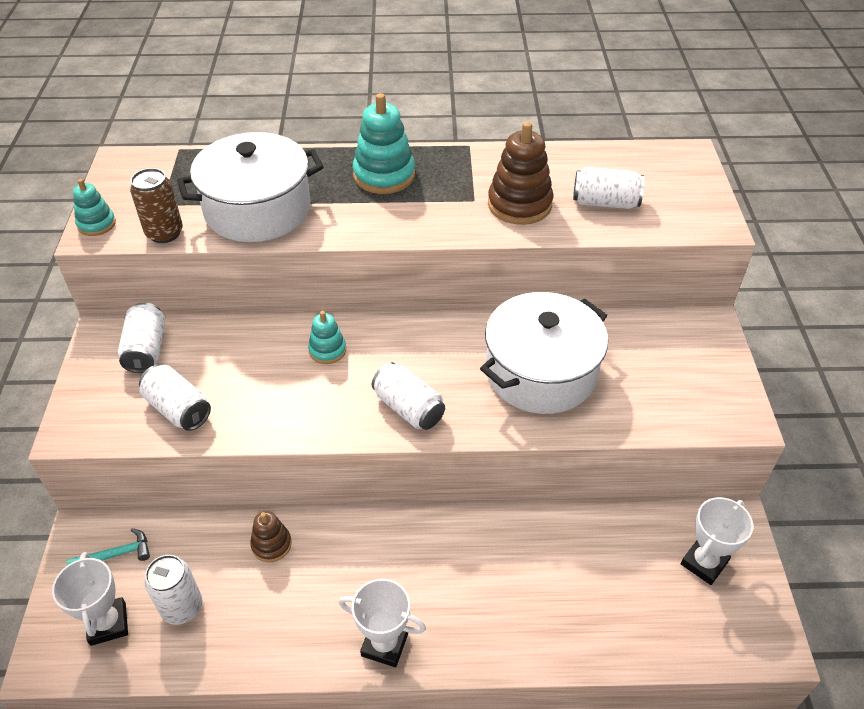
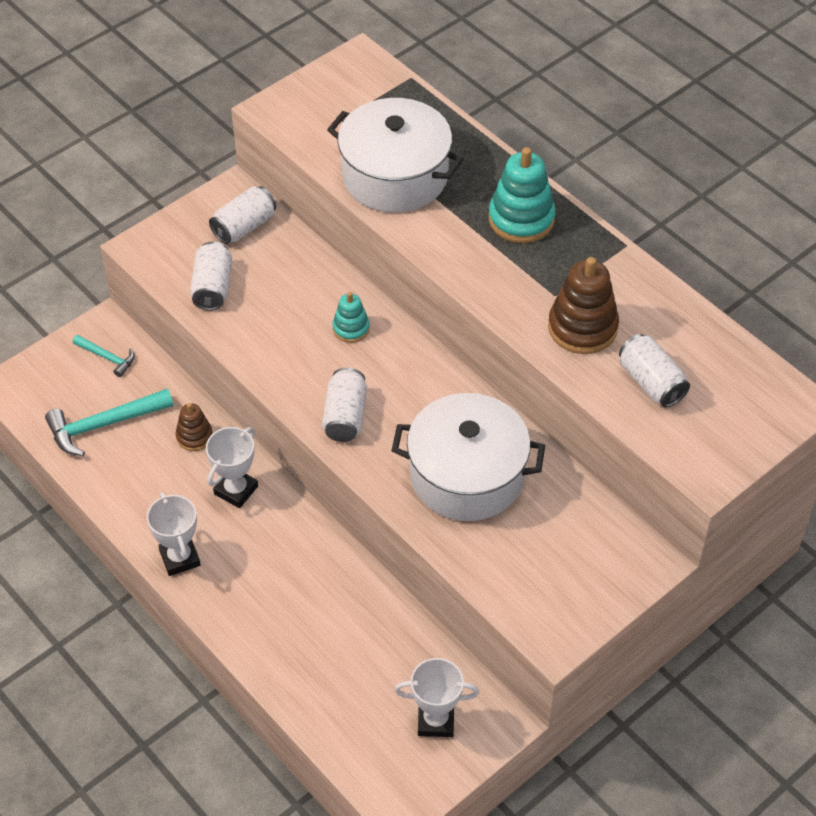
camera: 50 degrees right, 5 degrees up
white trophy [52,552,128,646] -> white trophy moved to [206,427,258,508]
turquoise stacking toy [73,179,116,236] -> none
brown can [130,168,183,243] -> none
white can [145,555,203,625] -> turquoise hammer [45,389,173,456]

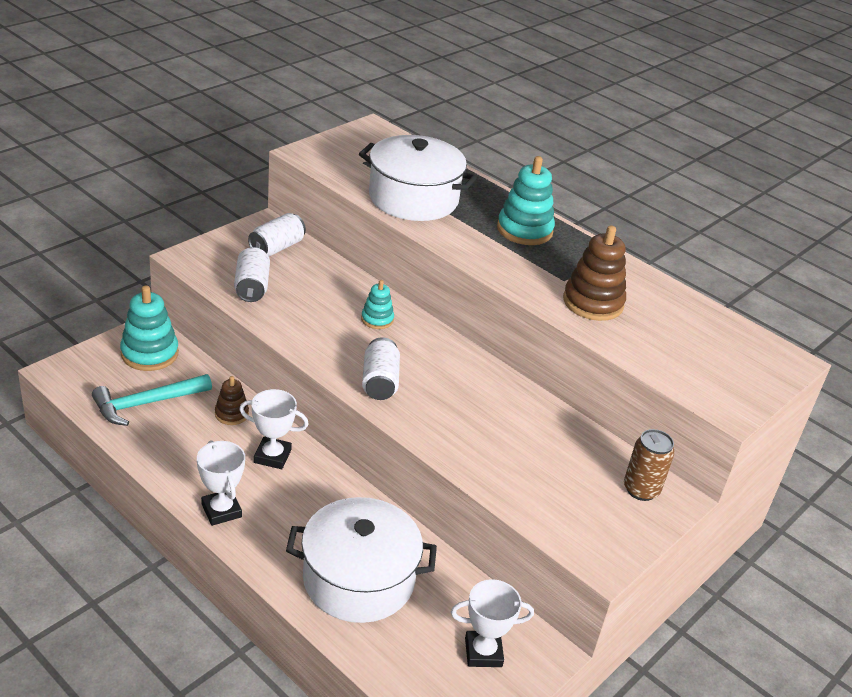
camera: 10 degrees left, 15 degrees down
turquoise hammer [73,335,135,377] -> turquoise stacking toy [120,285,179,371]
white trophy [206,427,258,508] -> white trophy turned 75 degrees clockwise [239,389,309,469]
white pot [391,393,545,521] -> white pot moved to [286,497,437,623]
white can [619,334,690,408] -> none
none -> brown can [624,429,675,501]

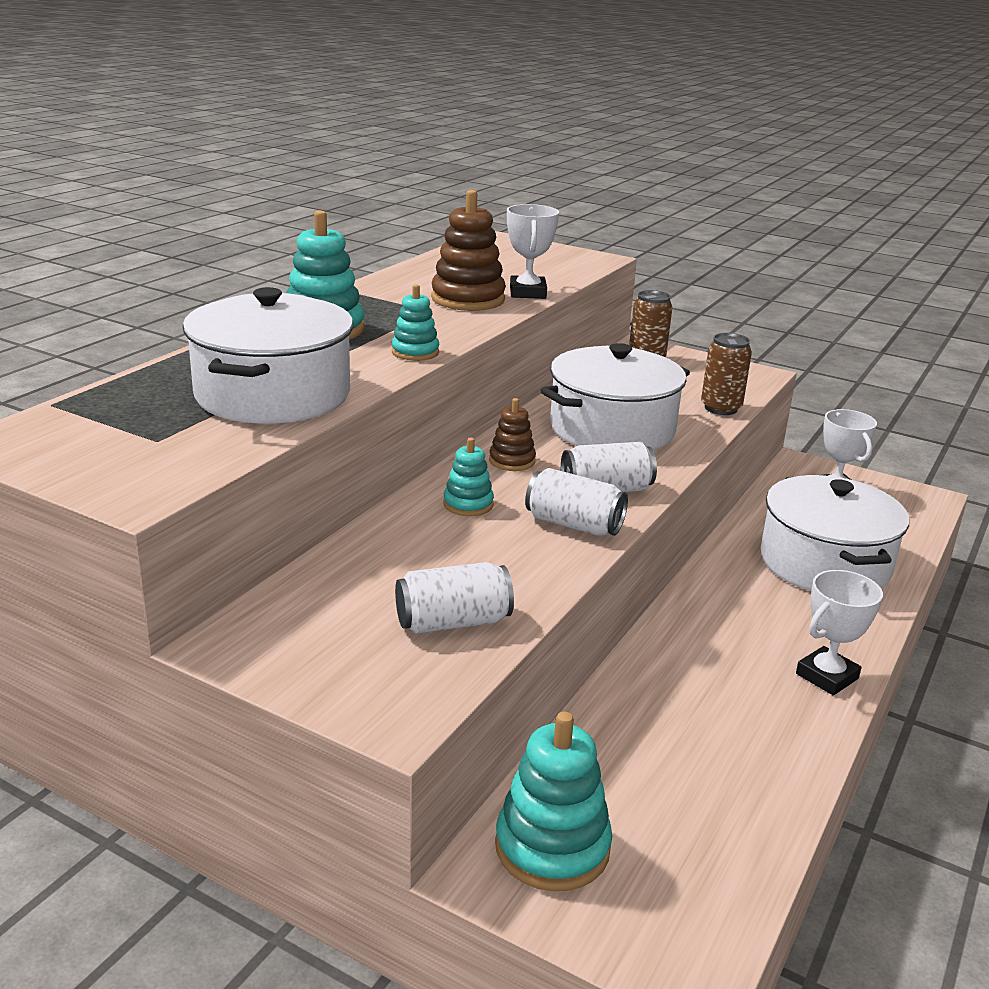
camera: 100 degrees left, 10 degrees down
turquoise hammer [92,374,212,426] -> none
brown stacking toy [215,376,249,425] -> brown stacking toy moved to [489,398,536,471]
white trophy [239,389,309,469] -> white trophy moved to [507,204,559,299]
white can [248,213,306,256] -> white can moved to [525,468,628,536]
none -> turquoise stacking toy [392,284,439,361]
none -> white pot [541,343,690,451]
none -> brown can [701,333,752,415]

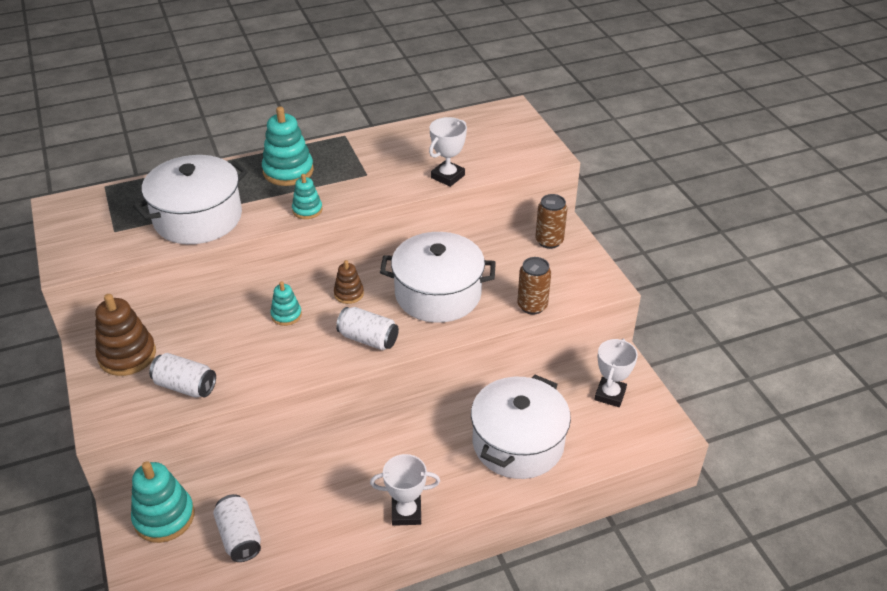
camera: 40 degrees right, 15 degrees up
brown stacking toy [431,190,506,311] -> brown stacking toy moved to [95,294,156,376]
white can [525,468,628,536] -> white can moved to [213,494,261,562]

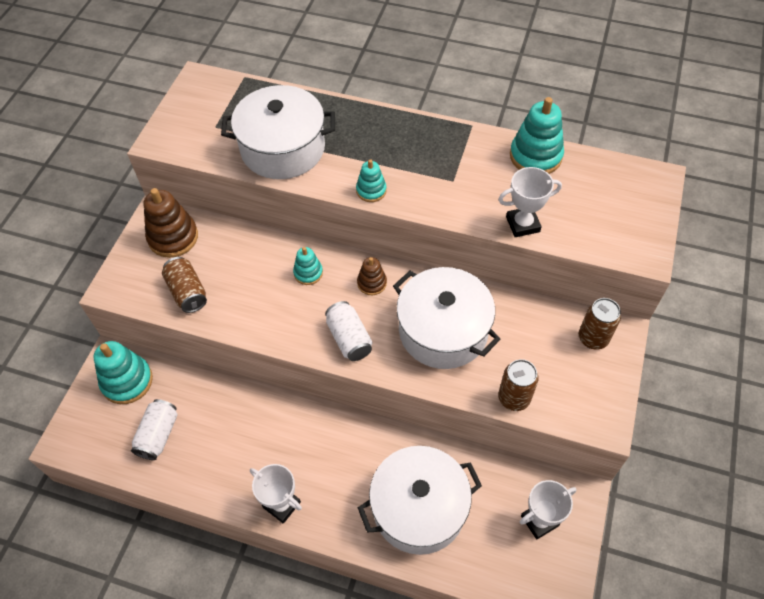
camera: 40 degrees right, 15 degrees up
white can [149,353,216,398] -> brown can [162,257,207,313]
turquoise stacking toy [262,106,314,186] -> turquoise stacking toy moved to [510,97,564,174]

